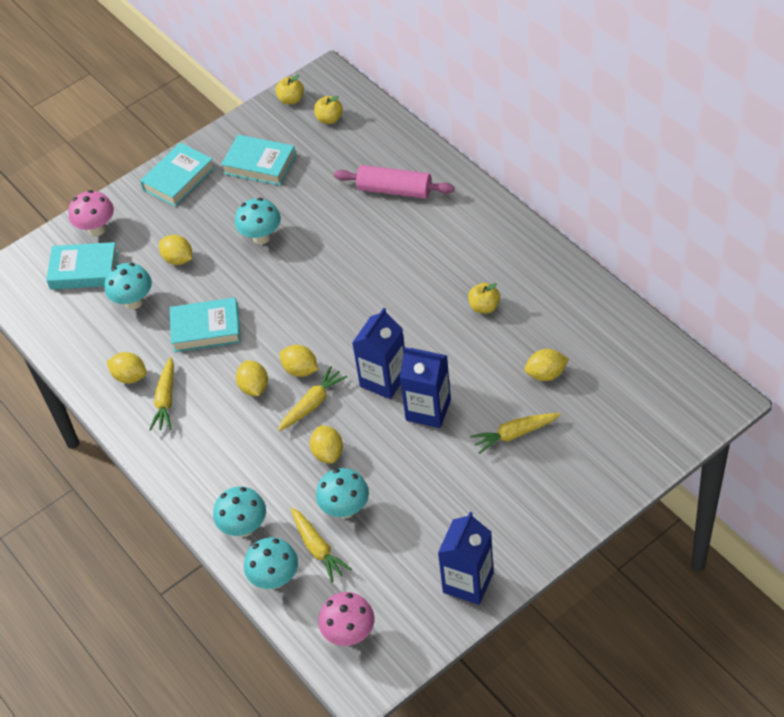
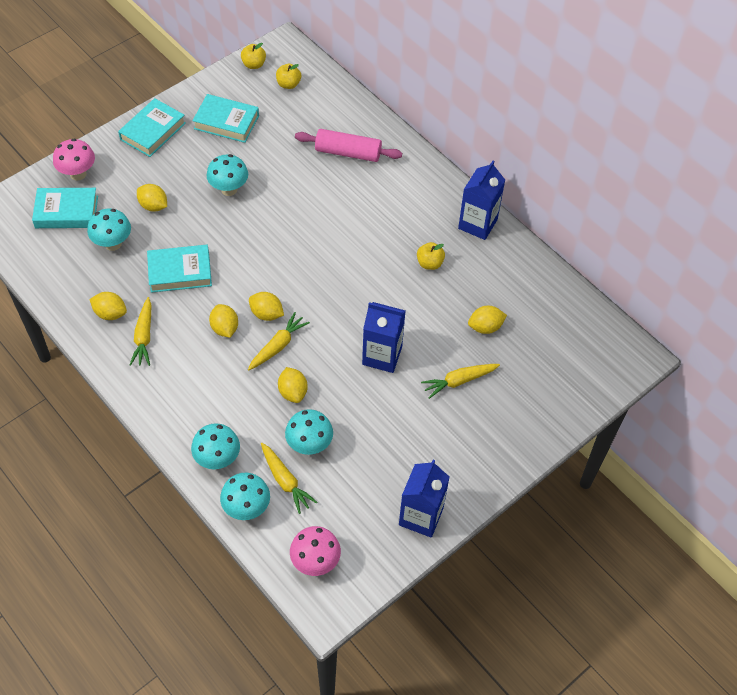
camera: 10 degrees left, 5 degrees up
blue carton [352,308,405,399] -> blue carton moved to [458,161,505,240]

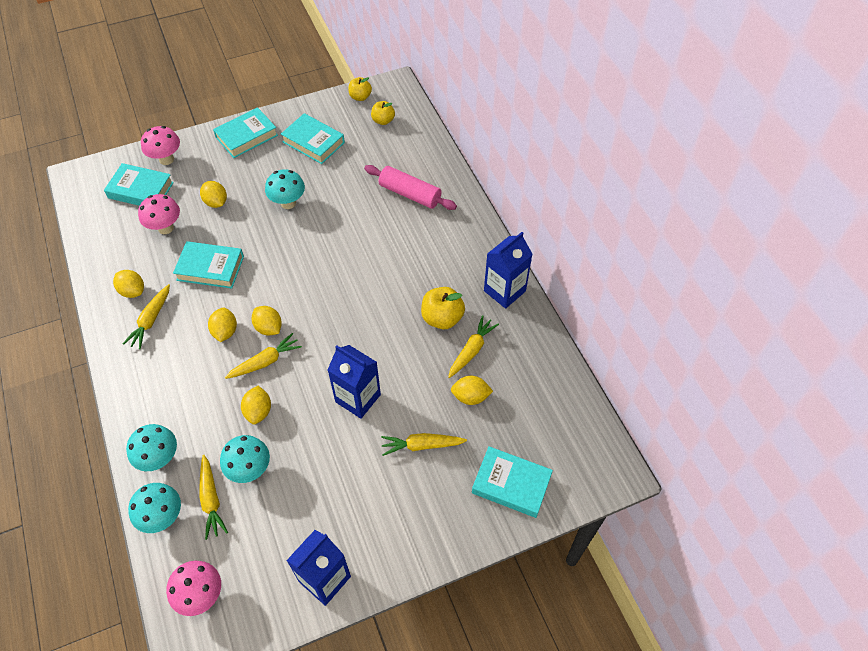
camera: 20 degrees right, 0 degrees up
turquoise mushroom [87,209,131,251] -> pink mushroom [138,194,180,234]
yellow apple [417,242,445,270] -> yellow apple [421,287,465,329], size x1.53
none -> yellow carrot [448,315,499,378]
none -> turquoise book [472,446,553,518]

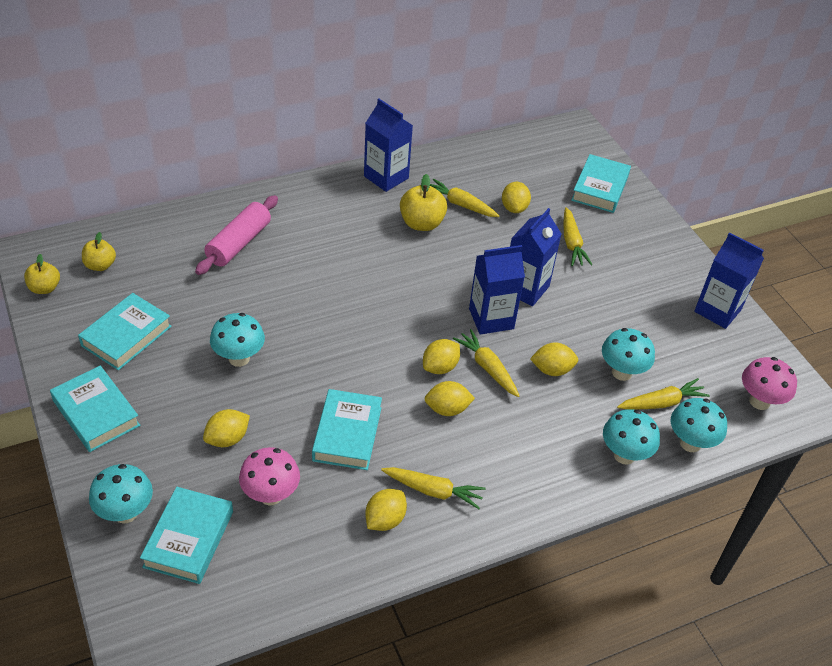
camera: 95 degrees left, 10 degrees down
pink mushroom [141,126,180,165] -> turquoise mushroom [89,464,153,524]
none -> blue carton [469,245,525,335]

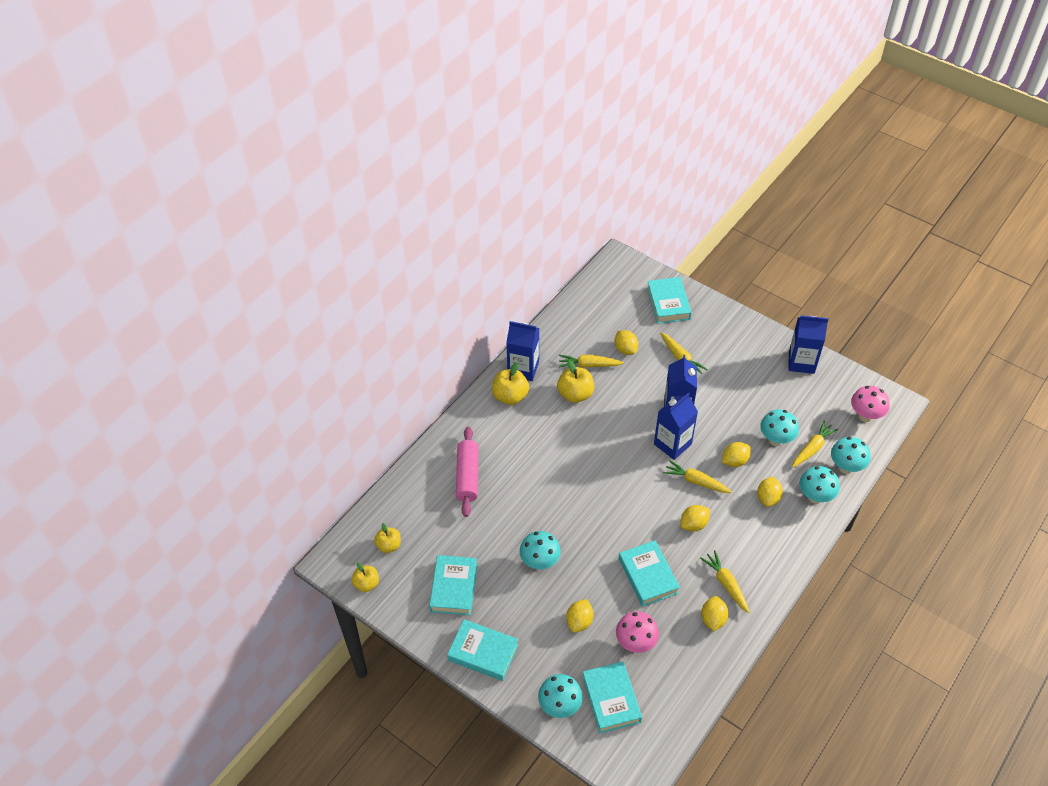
camera: 25 degrees left, 5 degrees up
yellow carrot [381,467,486,509] -> yellow carrot turned 105 degrees counterclockwise [700,550,750,613]
yellow lemon [423,339,460,374] -> yellow lemon moved to [757,477,783,507]
none -> yellow apple [492,362,529,405]

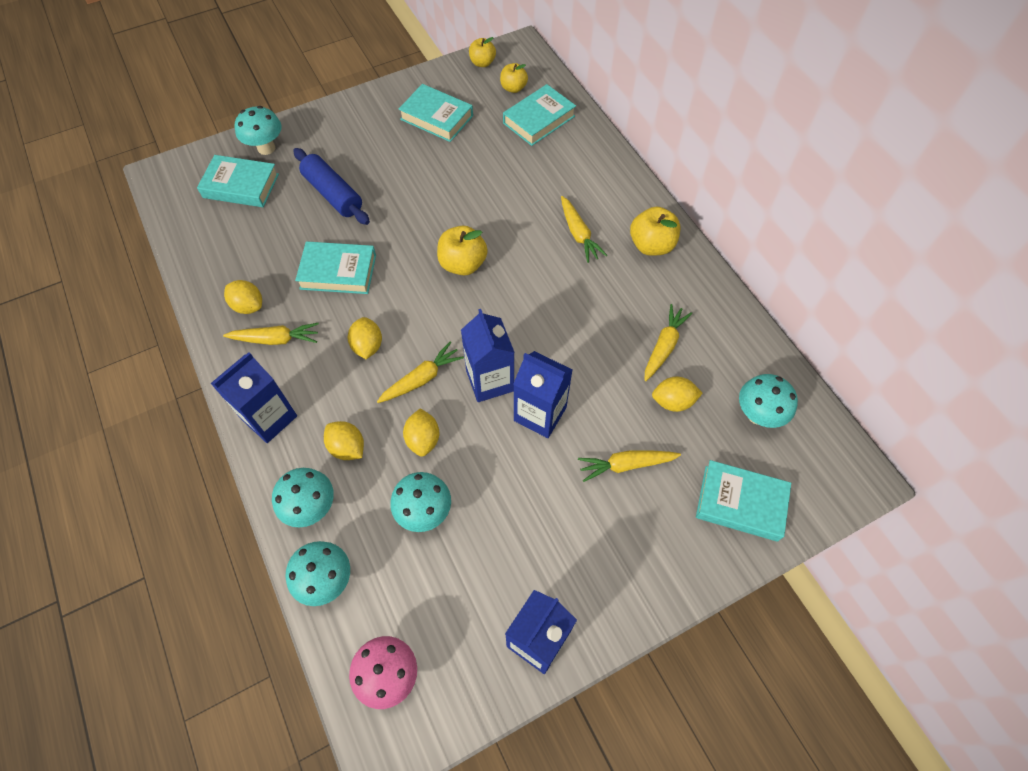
camera: 115 degrees right, 10 degrees up
turquoise book [447,619,519,681] -> turquoise book moved to [503,84,576,146]
pink rolling pin [456,427,479,517] -> none
blue carton [506,321,539,381] -> blue carton moved to [211,352,297,443]
turquoise mushroom [520,531,561,570] -> turquoise mushroom moved to [739,374,798,428]
yellow apple [557,360,594,403] -> yellow apple moved to [437,226,488,275]
yellow lemon [566,599,593,633] -> blue rolling pin [293,148,370,225]
pink mushroom [616,611,659,653] -> none
yellow carrot [792,420,838,467] -> yellow carrot moved to [561,196,607,263]

